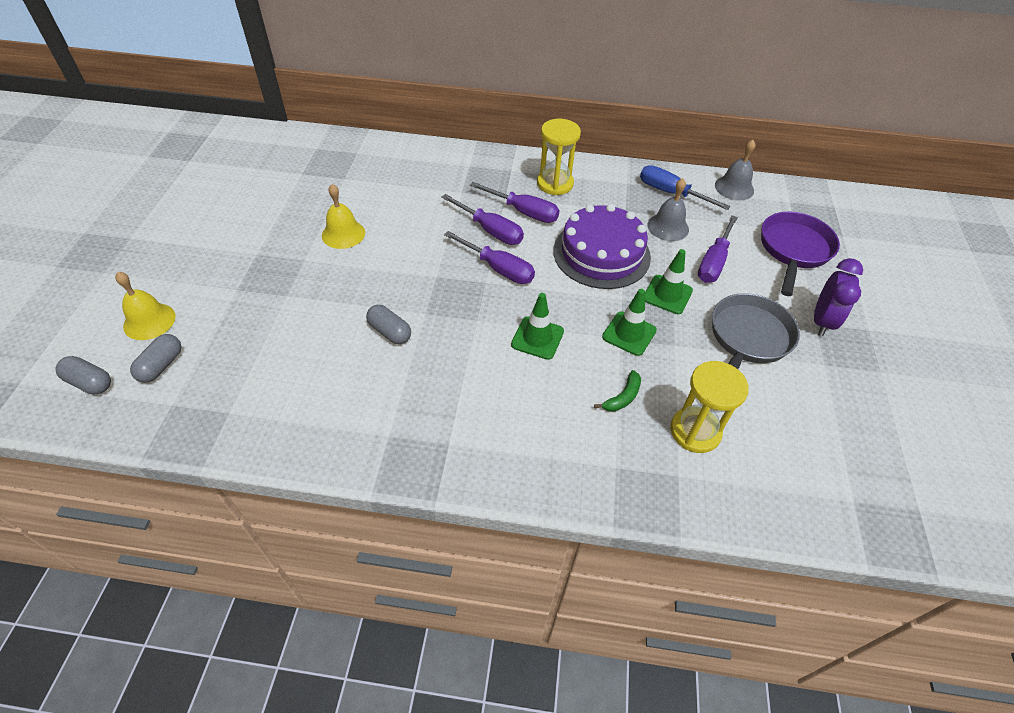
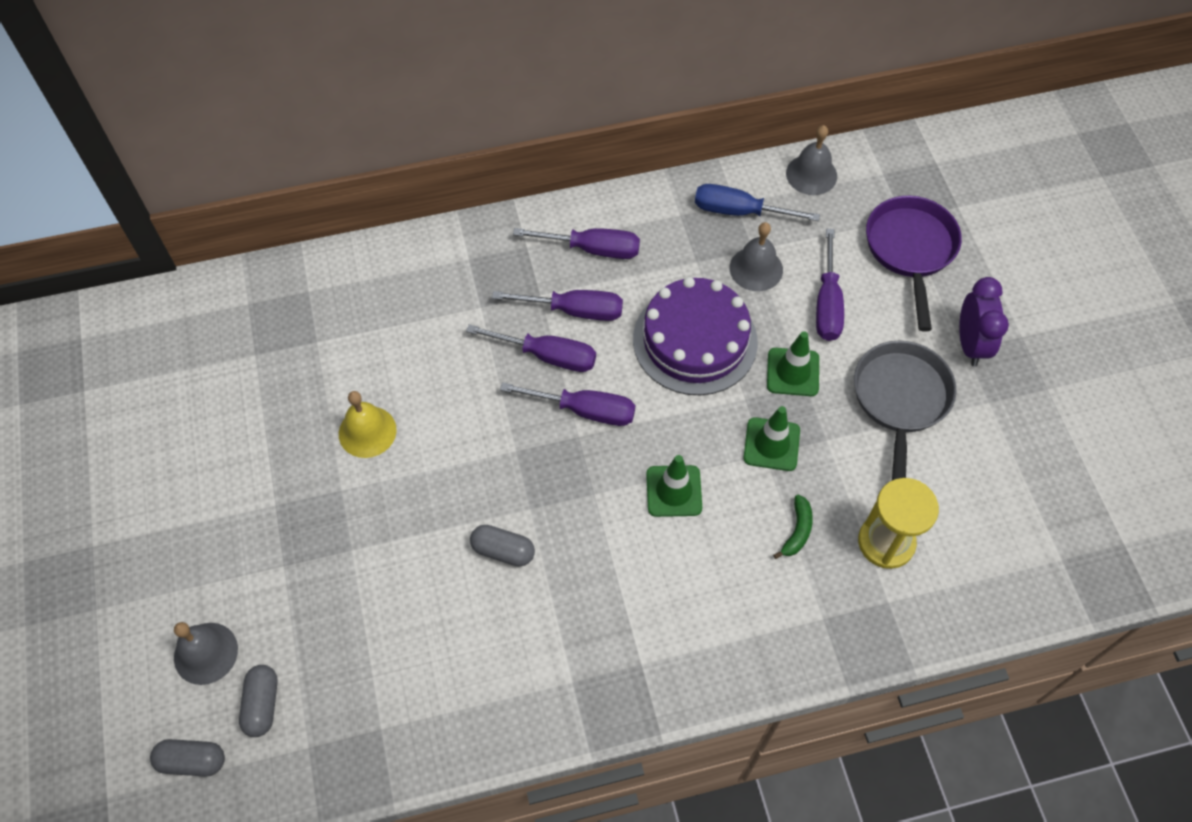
camera: 20 degrees left, 10 degrees up
yellow bell [115,272,176,340] -> grey bell [174,622,238,685]
yellow hourglass [537,119,581,195] -> purple screwdriver [513,228,640,259]

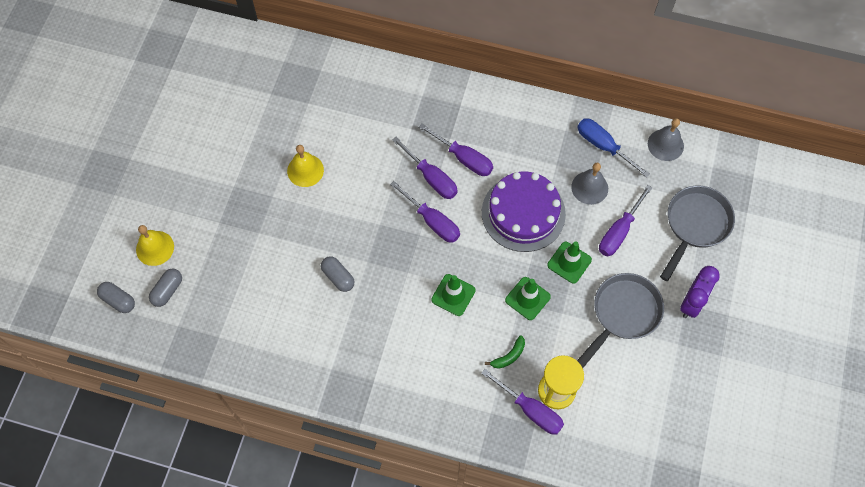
camera: 30 degrees right, 5 degrees up
grey bell [174,622,238,685] -> yellow bell [136,225,174,266]
purple screwdriver [513,228,640,259] -> purple screwdriver moved to [481,369,564,434]
purple pan [866,196,962,331] -> grey pan [660,185,735,281]

